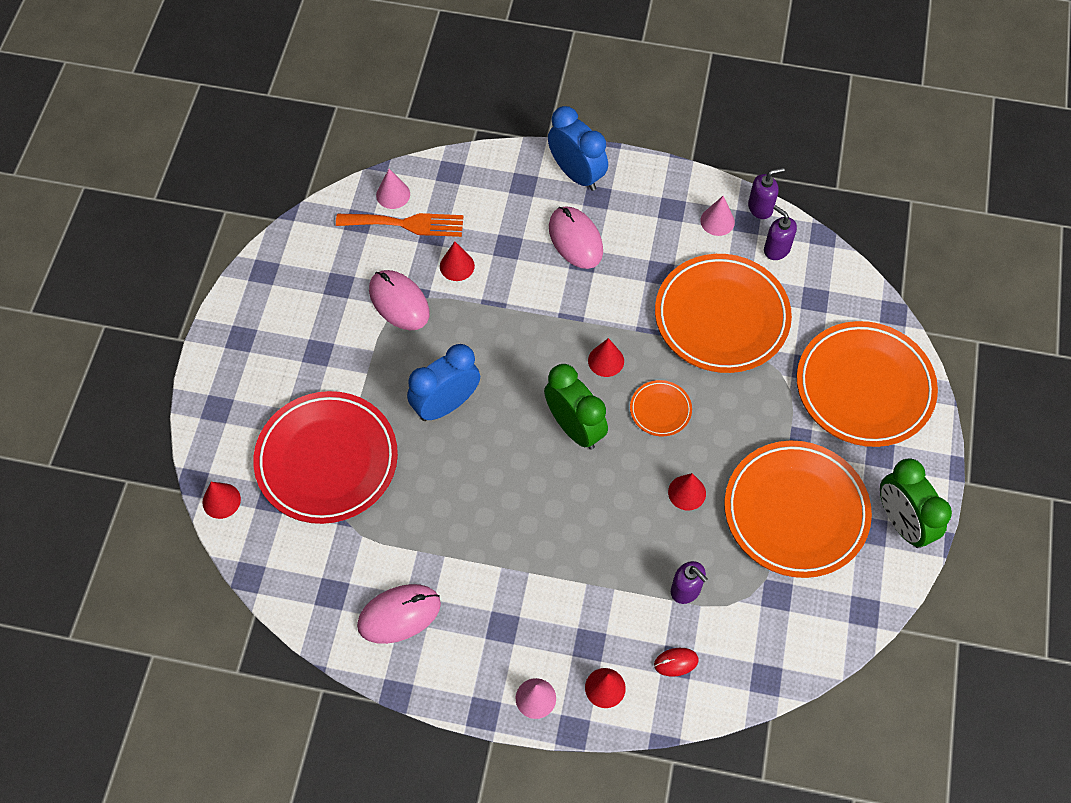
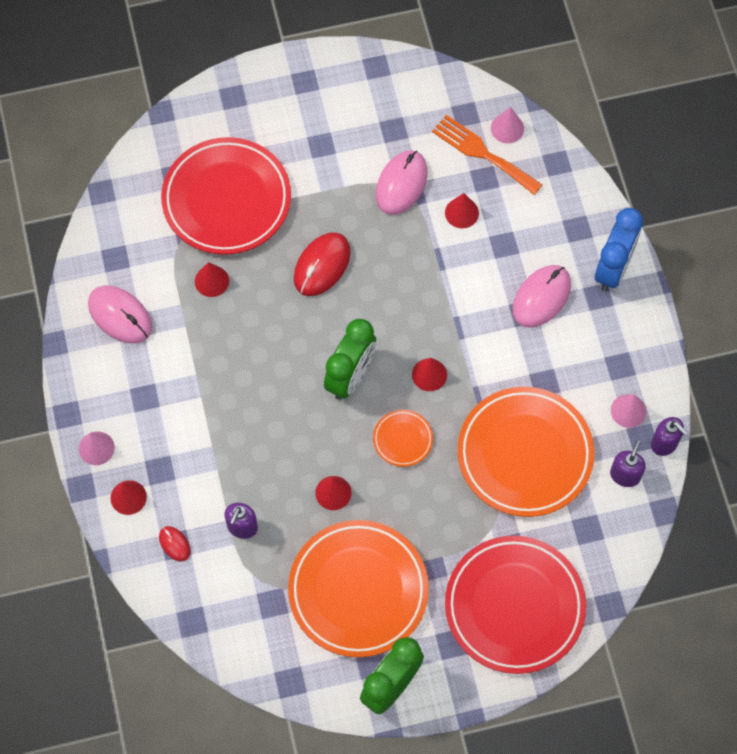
camera: 65 degrees right, 5 degrees up
red cone [203,482,241,519] -> red cone moved to [195,262,229,297]
orange fork [336,213,463,237] -> orange fork turned 150 degrees clockwise [432,115,542,195]
blue clock [407,344,480,421] -> red mouse [294,232,351,296]
orange plate [797,321,938,447] -> red plate [445,536,586,674]

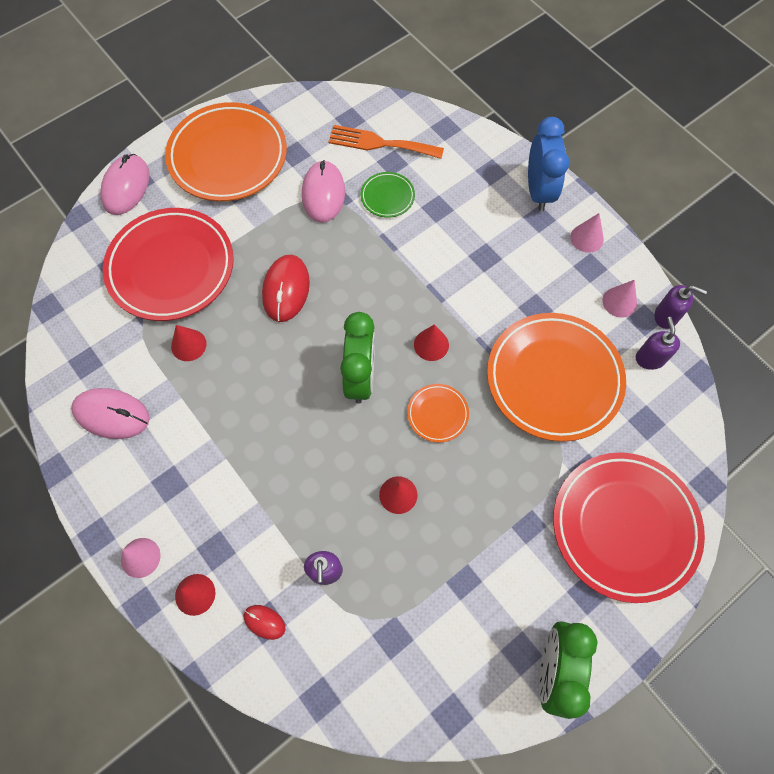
camera: 25 degrees left, 0 degrees up
orange plate [288,520,429,657] -> orange plate moved to [165,102,287,201]
red cone [445,193,479,228] -> green plate [361,172,415,218]
pink cone [491,107,524,143] -> pink cone moved to [571,213,604,253]
pink mouse [513,265,571,328] -> pink mouse moved to [100,154,149,215]

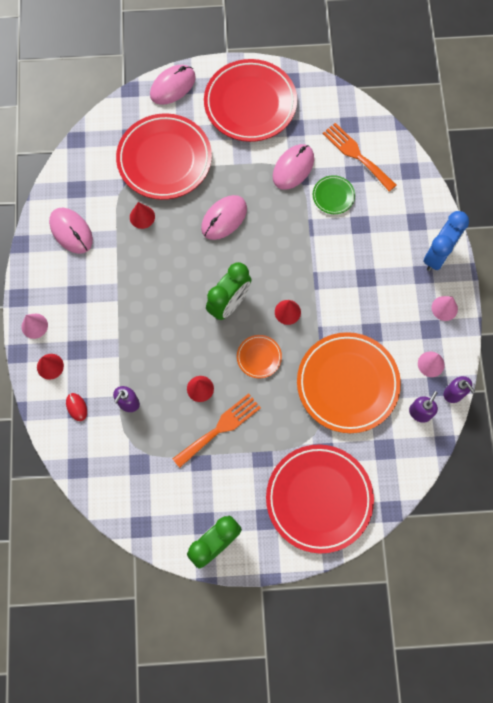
camera: 35 degrees right, 5 degrees up
orange plate [165,102,287,201] -> red plate [204,59,297,142]
red mouse [262,255,310,322] -> pink mouse [201,195,247,240]
none -> orange fork [173,394,261,468]

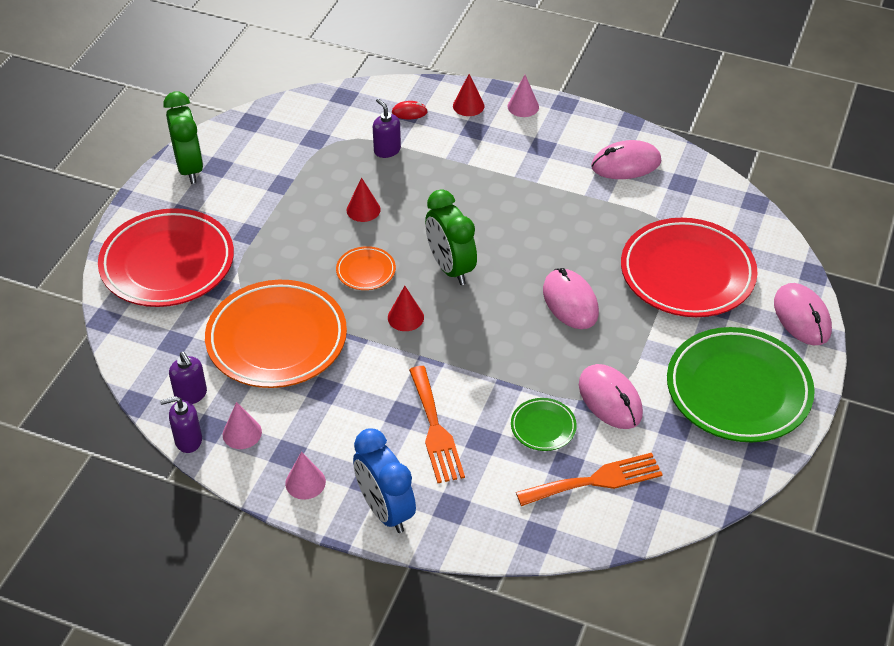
camera: 115 degrees right, 25 degrees down
red cone [130,202,155,229] -> none
orange fork [173,394,261,468] -> orange fork moved to [409,366,465,483]
red plate [204,59,297,142] -> green plate [667,327,815,442]

